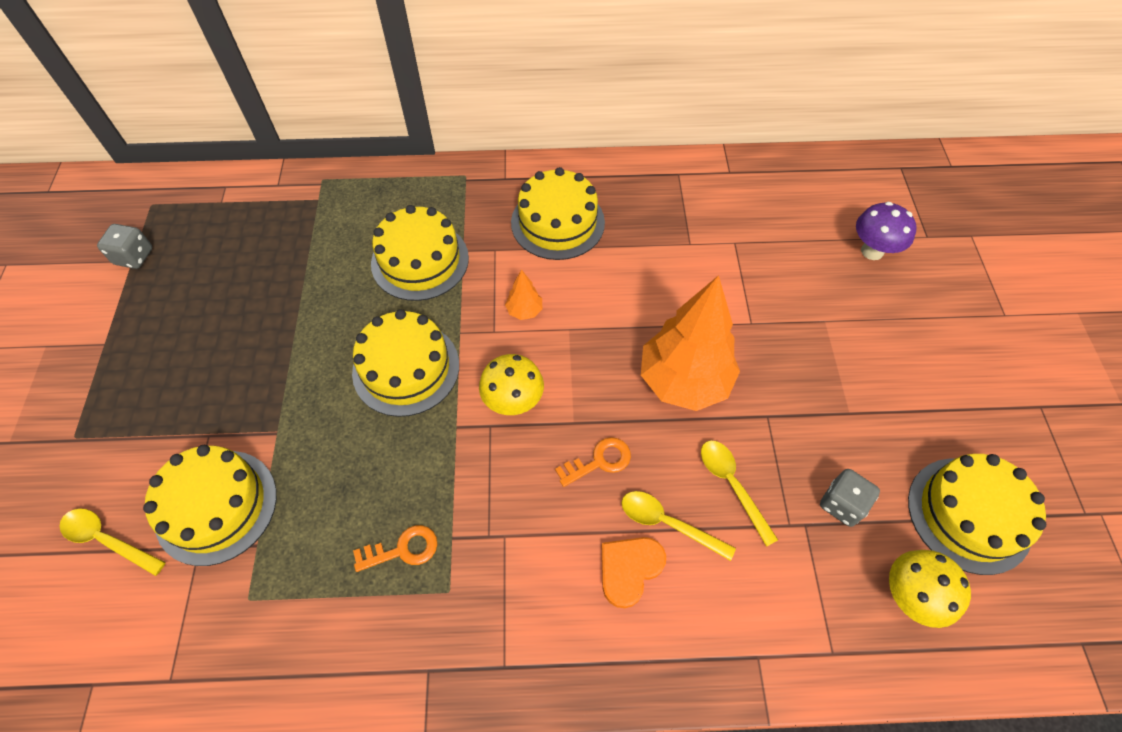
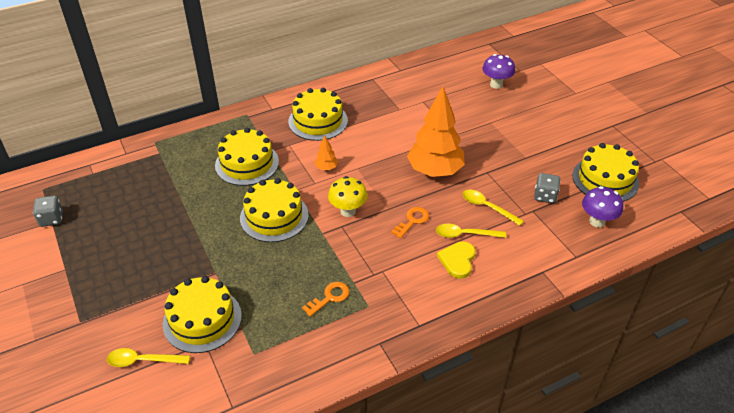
camera: 25 degrees left, 15 degrees down
orange heart [602,537,666,608] -> yellow heart [437,241,475,279]
yellow mushroom [889,550,971,628] -> purple mushroom [582,186,623,228]

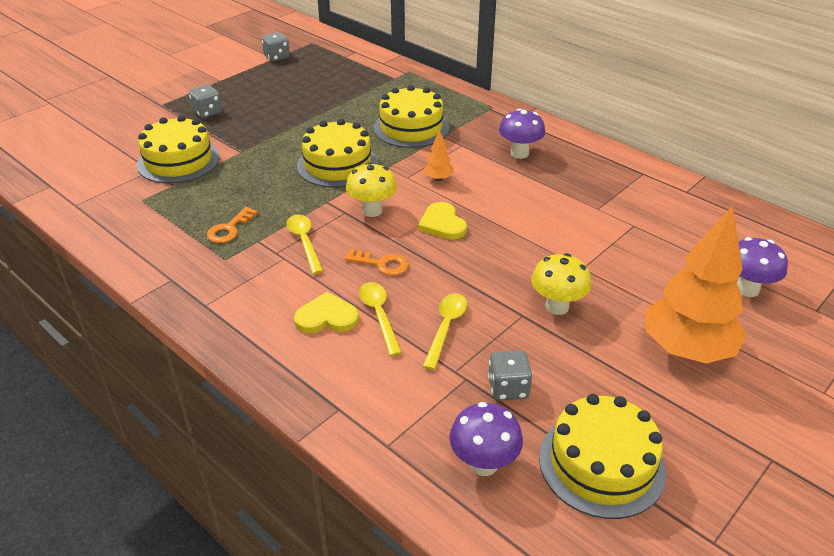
camera: 70 degrees right, 5 degrees down
yellow spoon [107,348,190,367] -> yellow spoon moved to [286,214,323,274]
yellow cake [288,88,348,141] -> purple mushroom [499,109,545,159]
orange key [302,282,349,317] -> orange key turned 90 degrees clockwise [207,207,258,243]
orange tree [407,86,465,177] -> orange tree moved to [646,206,747,363]
none -> grey dice [189,85,222,118]
none -> yellow heart [418,202,467,240]
none -> yellow mushroom [531,253,591,315]

